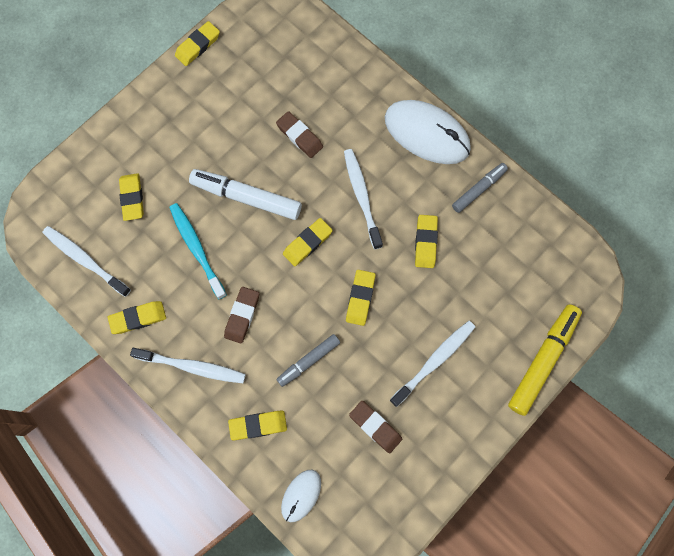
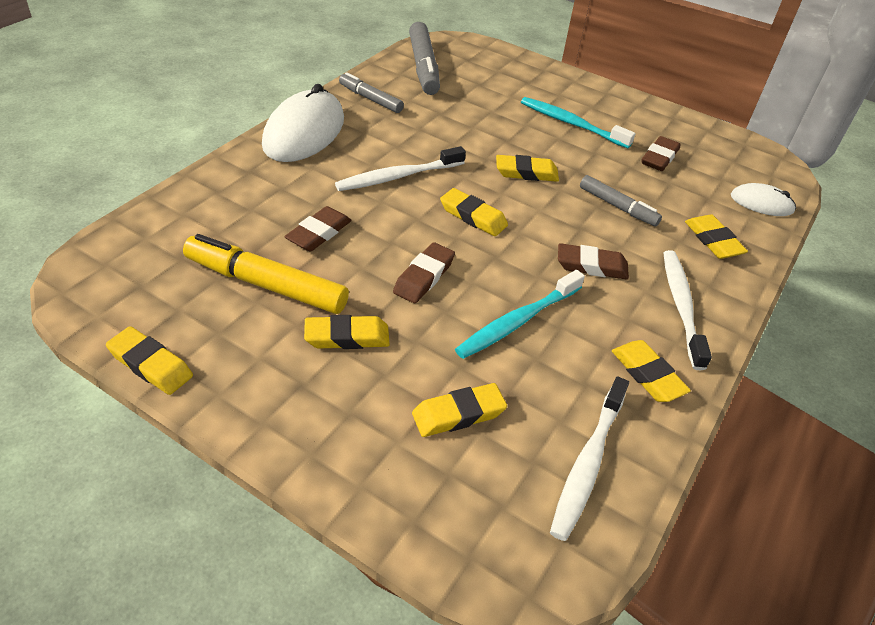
camera: 105 degrees left, 30 degrees down
white marker [189,169,302,220] -> brown eraser [393,242,455,303]
white toothbrush [390,321,475,407] -> turquoise toothbrush [521,97,636,149]
yellow eraser [415,215,438,268] -> yellow eraser moved to [304,315,390,349]
yellow marker [508,304,582,416] -> yellow marker moved to [183,234,349,314]
none -> grey marker [409,22,440,95]

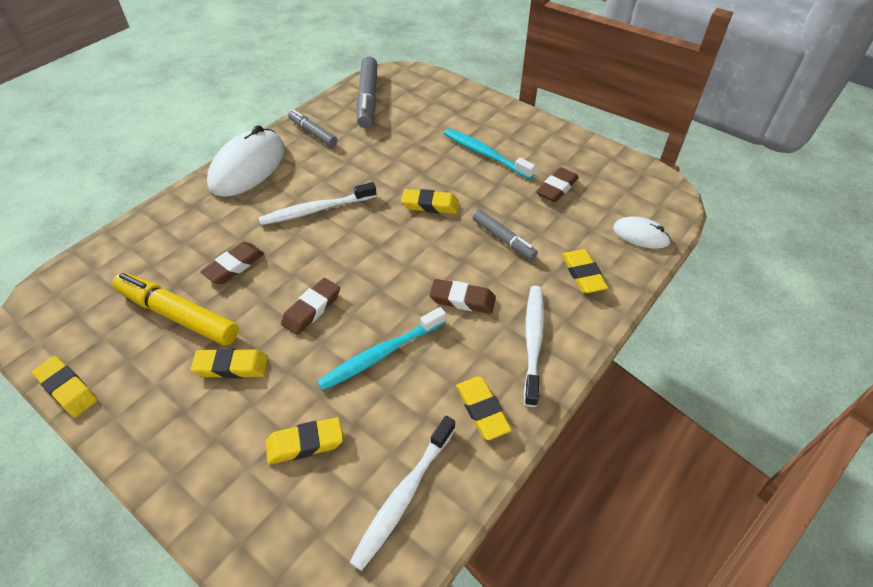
camera: 10 degrees right, 5 degrees up
yellow eraser [440,188,508,236] -> none

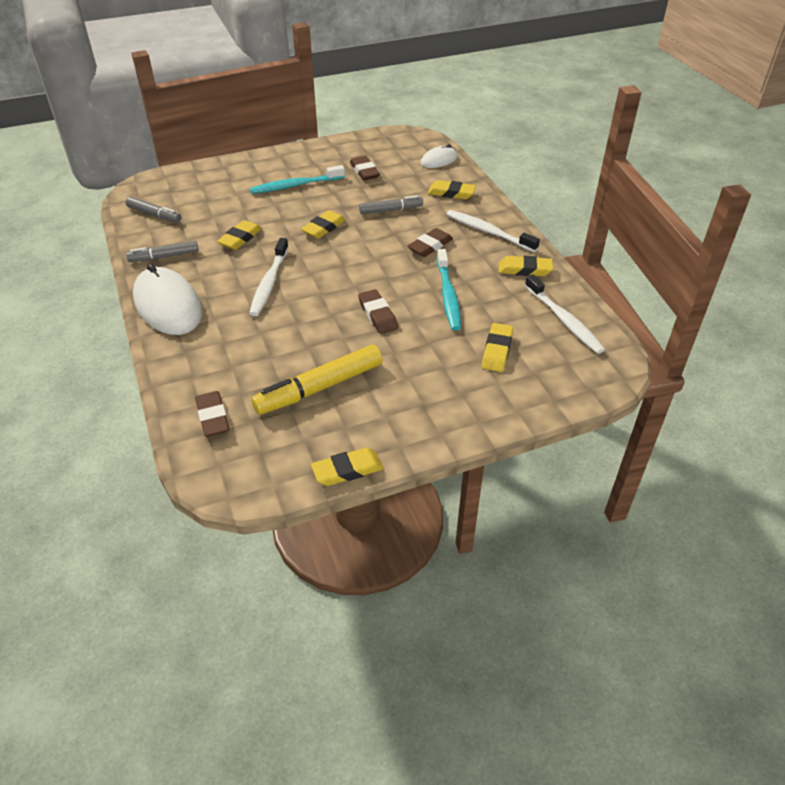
camera: 60 degrees left, 5 degrees down
yellow eraser [190,348,268,378] -> yellow eraser moved to [217,220,262,250]
brown eraser [200,242,265,284] -> brown eraser moved to [195,391,229,437]
grey marker [356,56,378,128] -> grey marker [126,197,181,223], size x0.60

